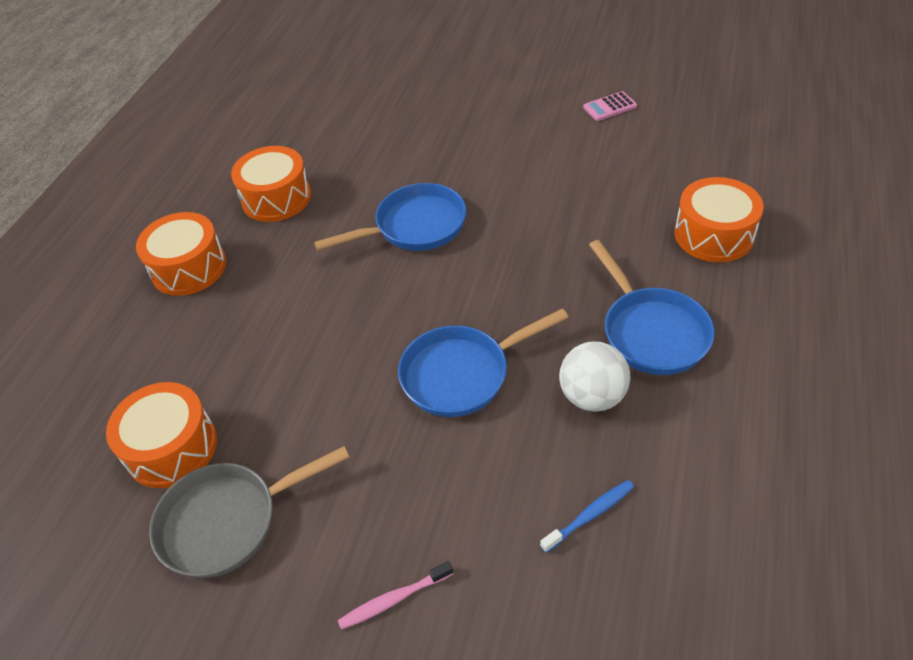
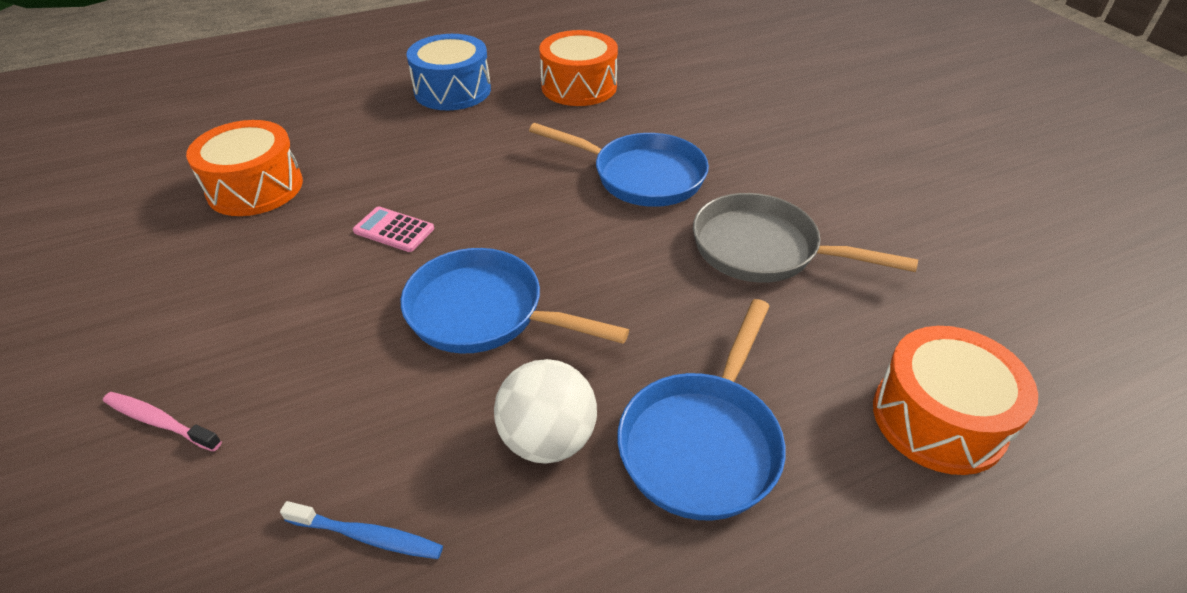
camera: 45 degrees right, 5 degrees down
orange drum [136,212,226,296] -> blue drum [406,34,491,110]
grey pan [149,446,350,578] -> grey pan moved to [693,193,918,283]
pink calculator [583,91,637,121] -> pink calculator moved to [353,206,434,252]

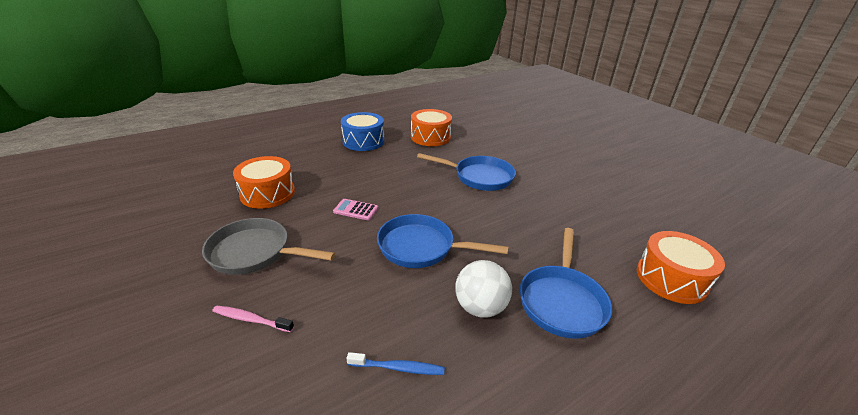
camera: 10 degrees left, 10 degrees down
grey pan [693,193,918,283] -> grey pan moved to [202,218,335,275]

